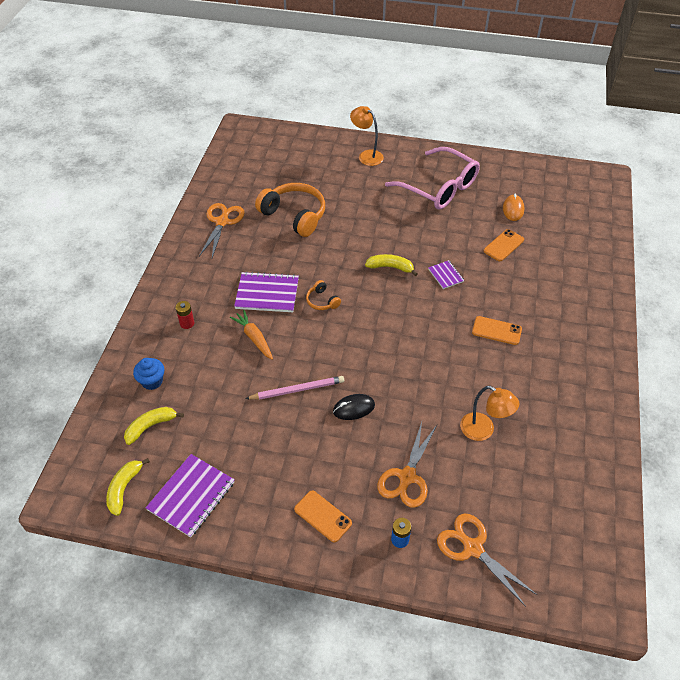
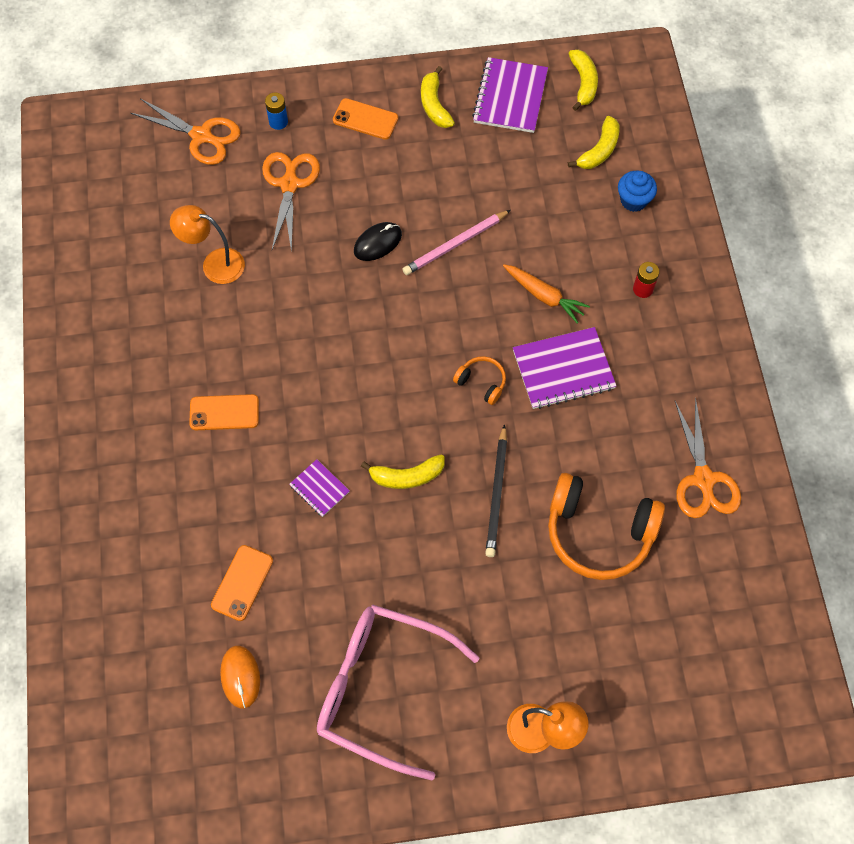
camera: 160 degrees right, 15 degrees up
none -> yellow banana [421,66,455,128]
none -> black pencil [485,424,507,557]

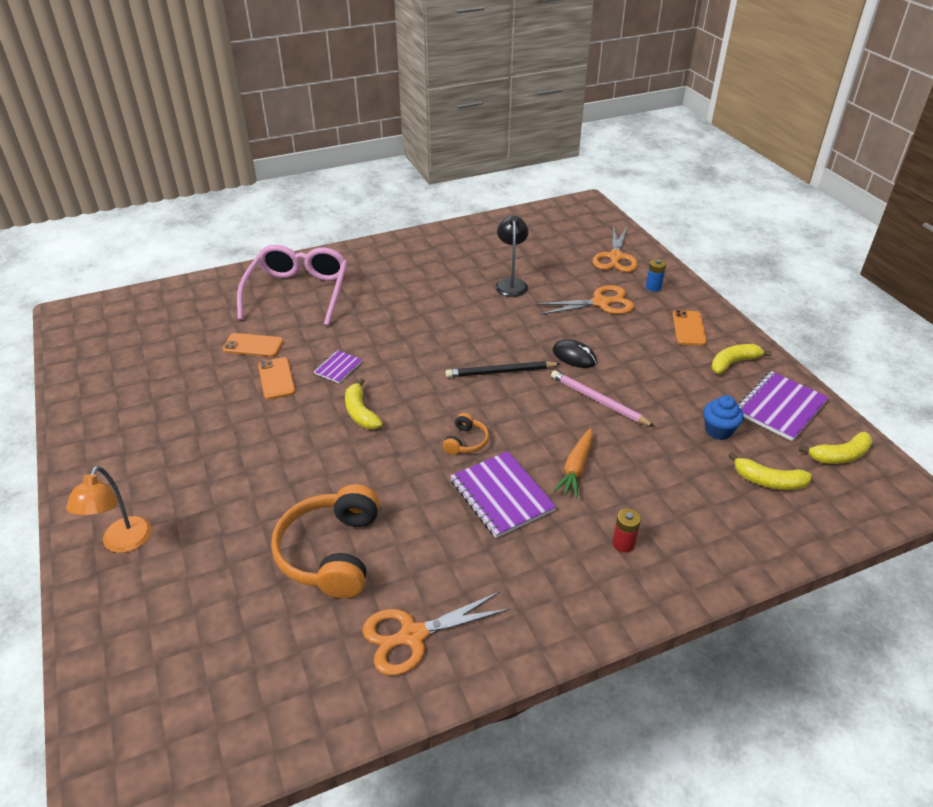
camera: 75 degrees right, 25 degrees down
orange lamp [170,205,245,284] -> black lamp [495,216,529,297]
orange phone [189,394,259,430] -> orange phone moved to [258,357,296,400]
orange mouse [220,646,260,708] -> none
pink glasses [317,604,480,781] -> pink glasses moved to [237,245,348,326]
purple notebook [472,57,548,133] -> purple notebook turned 45 degrees counterclockwise [738,371,829,441]
black pencil [485,424,507,557] -> black pencil moved to [445,361,561,377]
blue cupcake [618,171,657,212] -> blue cupcake moved to [703,395,744,440]

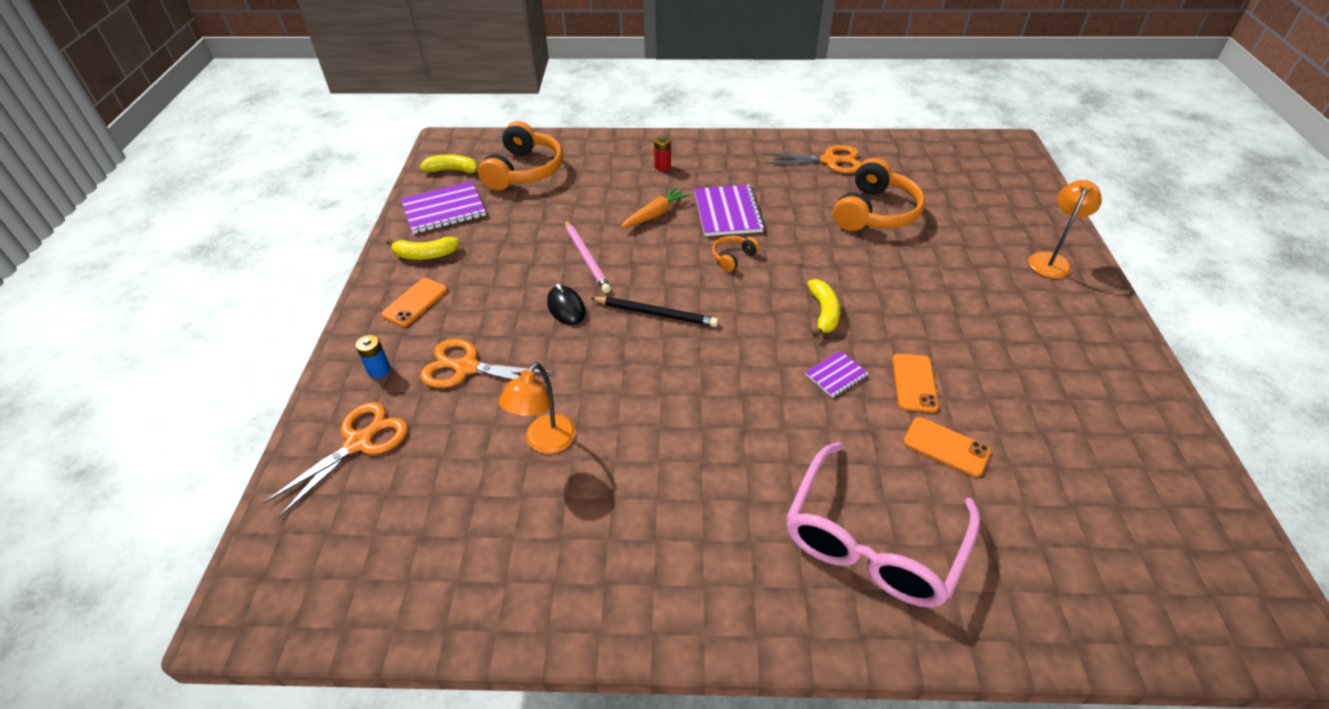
camera: 155 degrees left, 5 degrees up
black lamp [495,216,529,297] -> orange lamp [499,362,576,454]
blue cupcake [703,395,744,440] -> none
yellow banana [728,452,812,490] -> orange headphones [478,121,563,190]

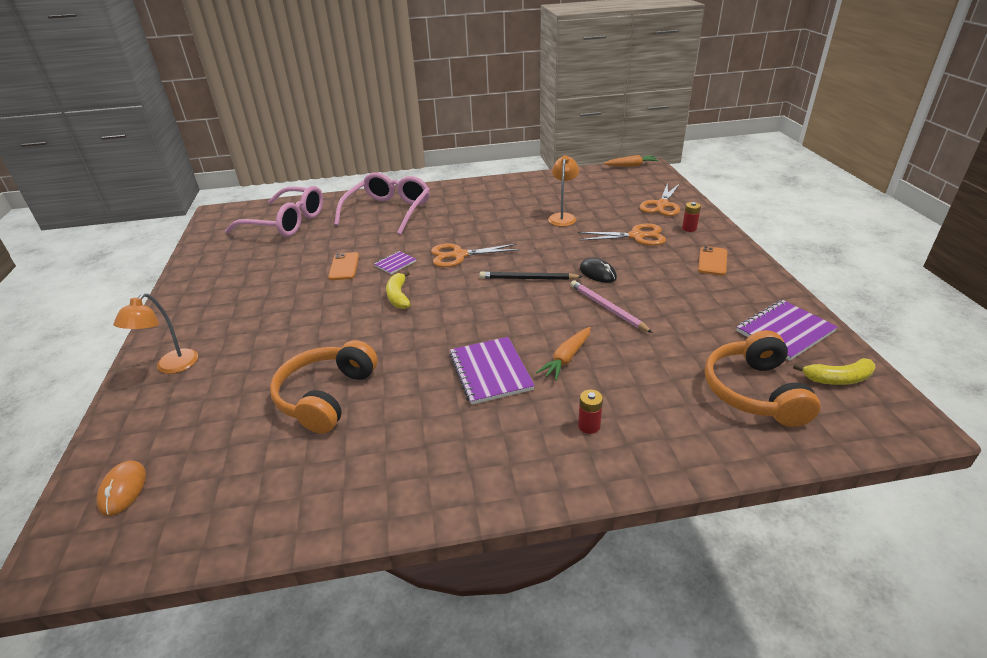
camera: 170 degrees right, 10 degrees down
blue battery [355,335,390,378] -> red battery [682,202,701,232]
yellow banana [387,237,460,260] -> none
orange headphones [712,236,760,272] -> none
orange scissors [763,145,861,174] -> orange scissors moved to [431,243,520,268]
orange phone [903,417,991,477] -> none
none -> orange mouse [96,461,146,516]
none -> pink glasses [225,186,323,237]
none -> orange carrot [603,155,659,167]

